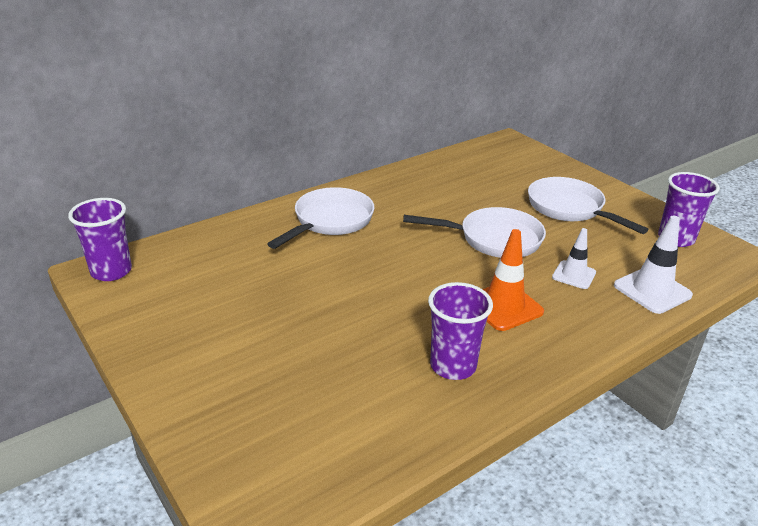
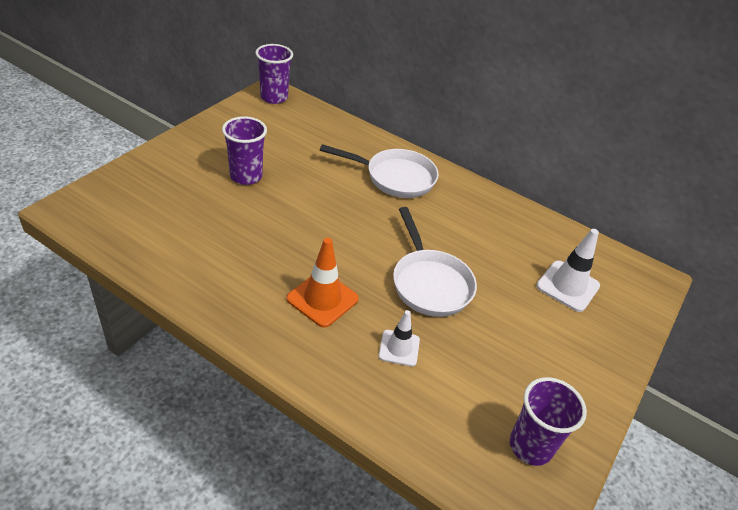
camera: 65 degrees right, 10 degrees up
purple cup [428,282,493,380] -> purple cup moved to [222,116,267,185]
white pan [528,177,649,234] -> none
white traffic cone [614,216,693,314] -> white traffic cone moved to [536,229,600,312]

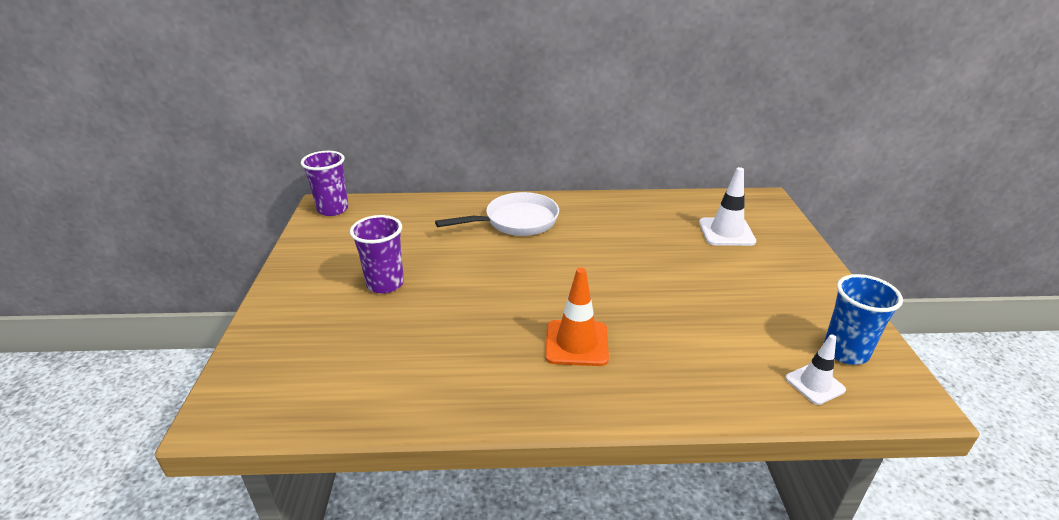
camera: 30 degrees left, 10 degrees down
white traffic cone [379,310,420,366] -> white traffic cone moved to [785,334,846,405]
white pan [393,207,477,317] -> none
purple cup [510,377,587,466] -> blue cup [824,274,903,365]

